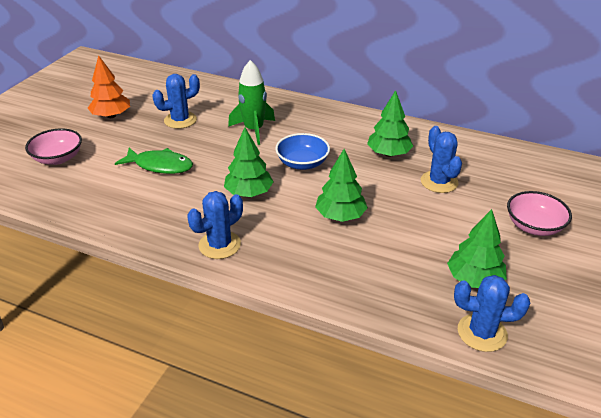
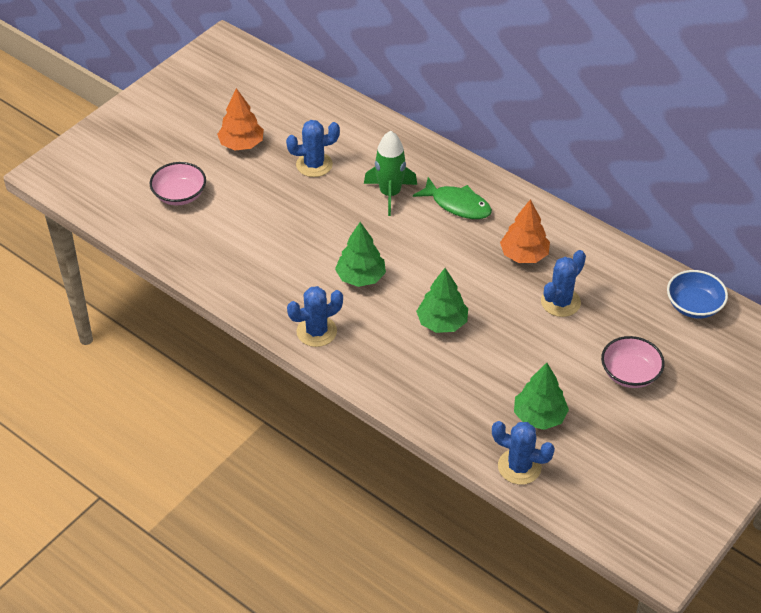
camera: 15 degrees right, 10 degrees up
green fish [115,148,193,174] -> green fish moved to [413,177,492,219]
blue bowl [275,133,330,170] -> blue bowl moved to [667,270,728,319]
green tree [367,90,413,157] -> orange tree [500,199,550,263]
blue cactus [421,126,462,193] -> blue cactus turned 45 degrees clockwise [541,250,586,317]

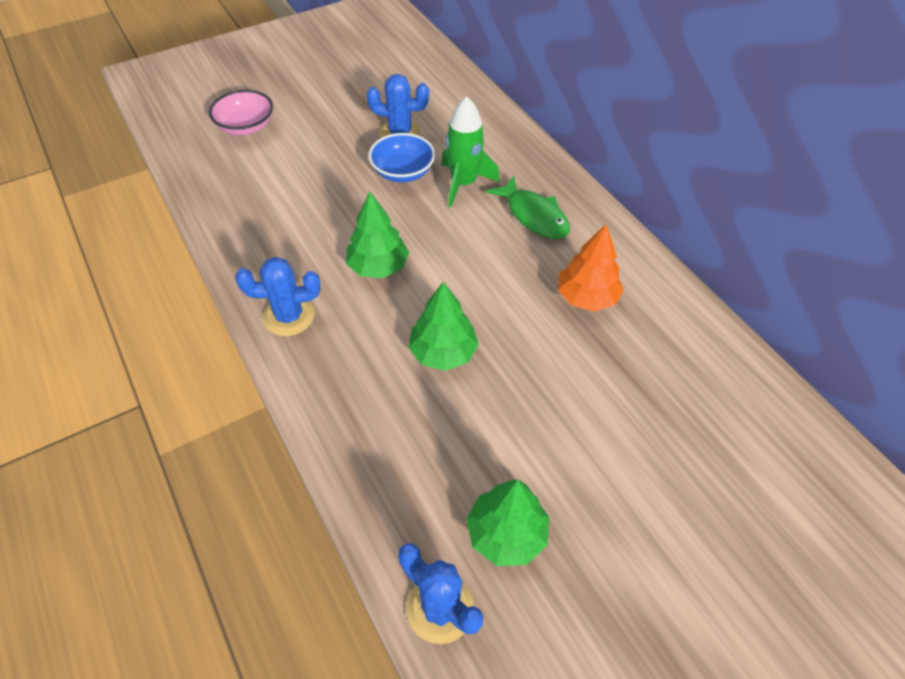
camera: 20 degrees right, 5 degrees up
orange tree [217,88,264,150] -> none
blue cactus [541,250,586,317] -> none
pink bowl [601,336,665,388] -> none
blue bowl [667,270,728,319] -> blue bowl moved to [368,133,435,182]

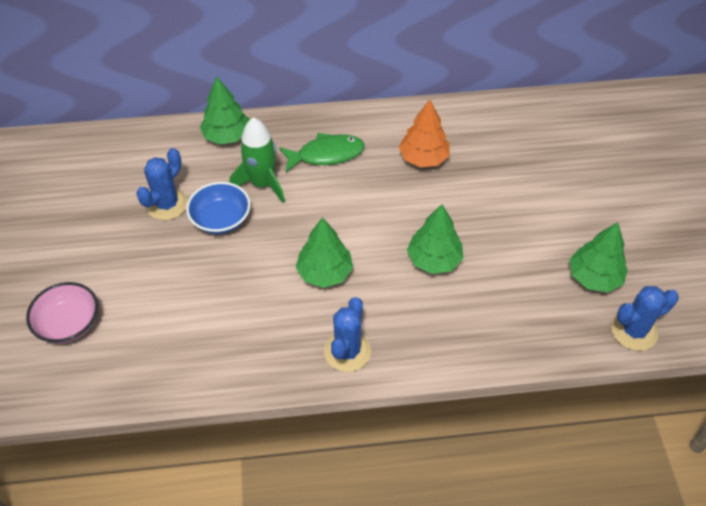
camera: 65 degrees left, 0 degrees up
none -> green tree [200,76,250,145]

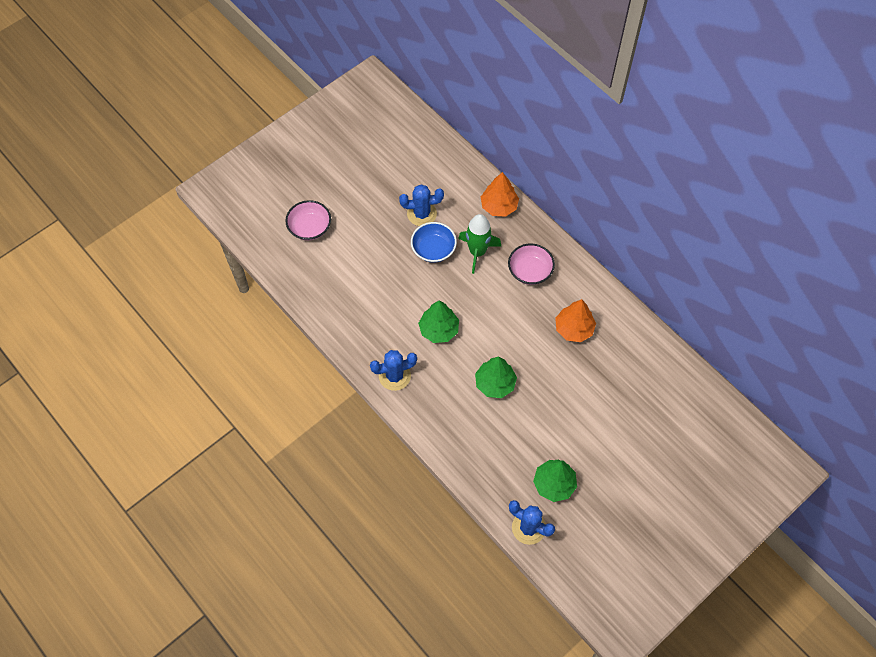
camera: 55 degrees right, 10 degrees up
green tree [200,76,250,145] -> orange tree [481,172,519,217]
green fish [279,133,365,172] -> pink bowl [508,244,555,285]

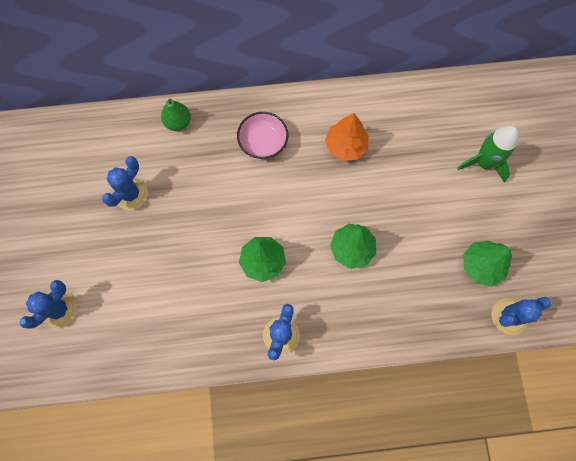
camera: 55 degrees left, 10 degrees up
pink bowl [285,200,331,240] -> blue cactus [20,280,77,329]
blue bowl [411,222,457,263] -> none
green rocket [458,214,501,274] -> green rocket moved to [457,125,519,183]
orange tree [481,172,519,217] -> green pear [161,99,191,131]

